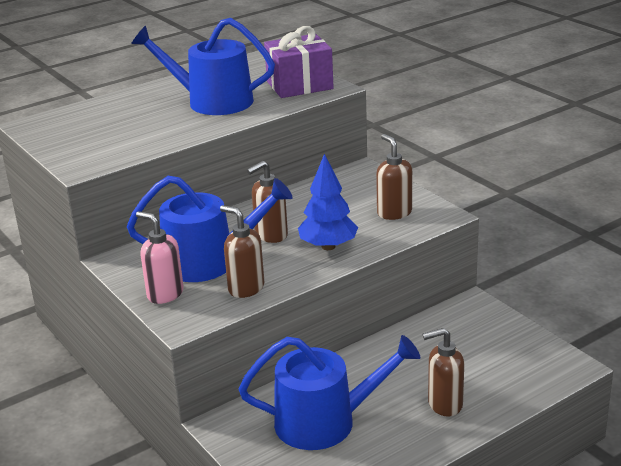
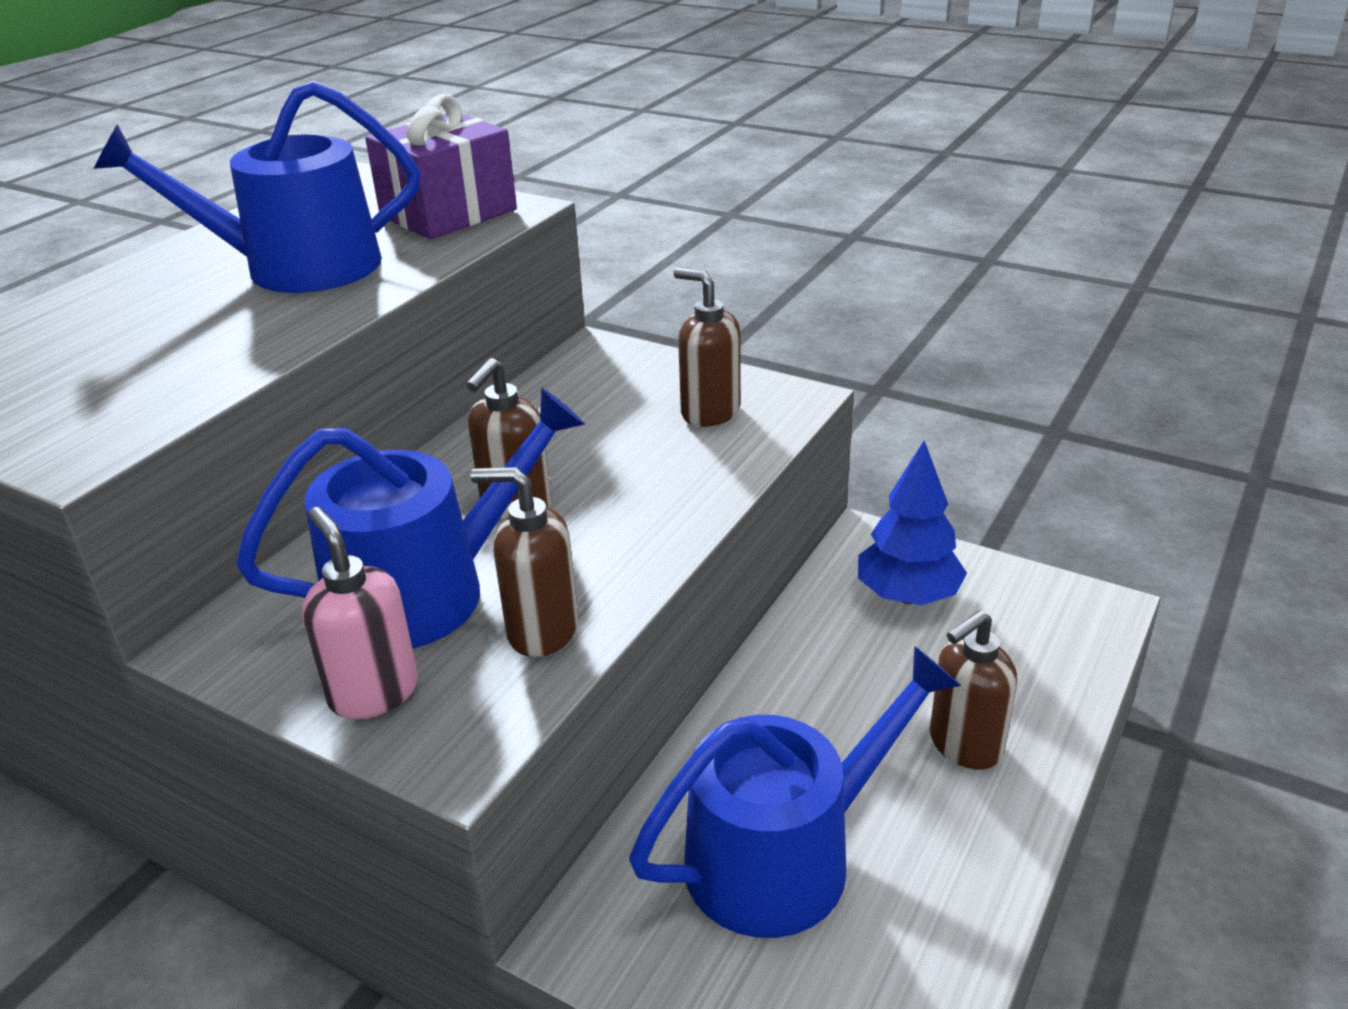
camera: 25 degrees left, 5 degrees up
pink soap dispenser [136,211,184,304] -> pink soap dispenser turned 45 degrees clockwise [302,507,418,719]
blue tree [298,154,358,250] -> blue tree moved to [858,441,967,605]

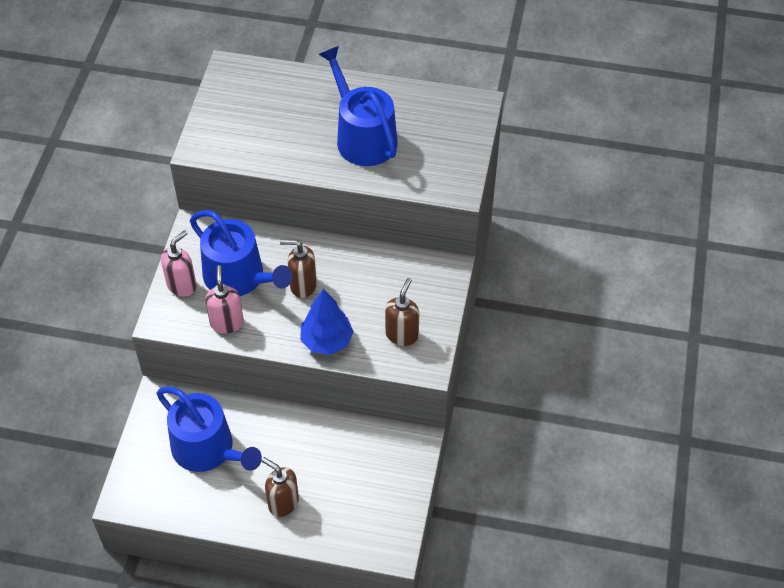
camera: 70 degrees right, 20 degrees up
purple gift [365,94,517,239] -> none
brown soap dispenser [470,467,578,657] -> pink soap dispenser [205,265,244,334]
blue tree [858,441,967,605] -> blue tree moved to [300,289,354,355]

